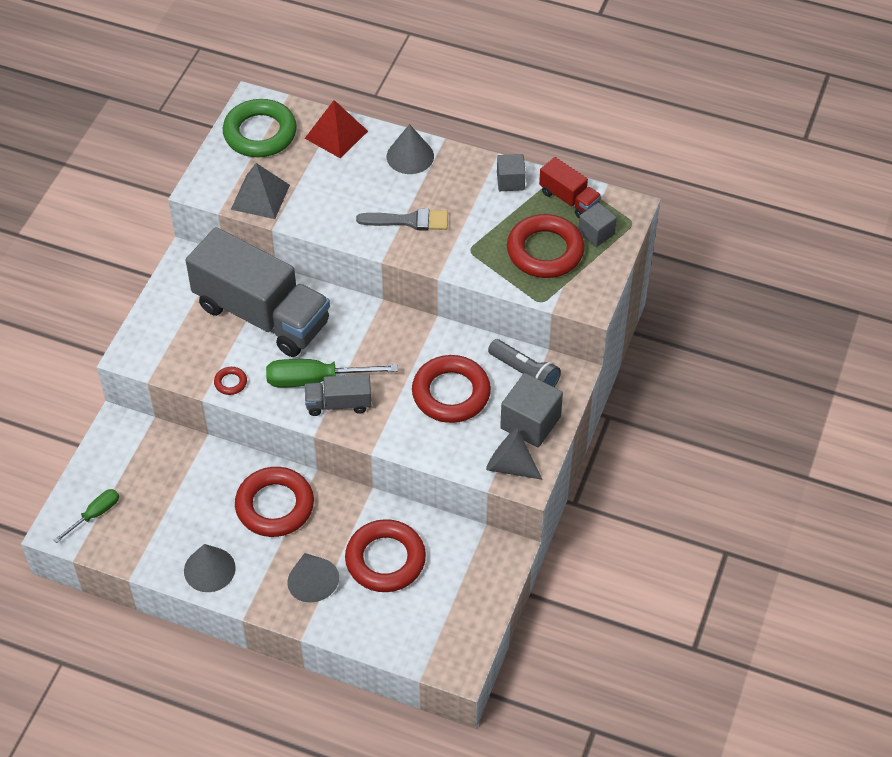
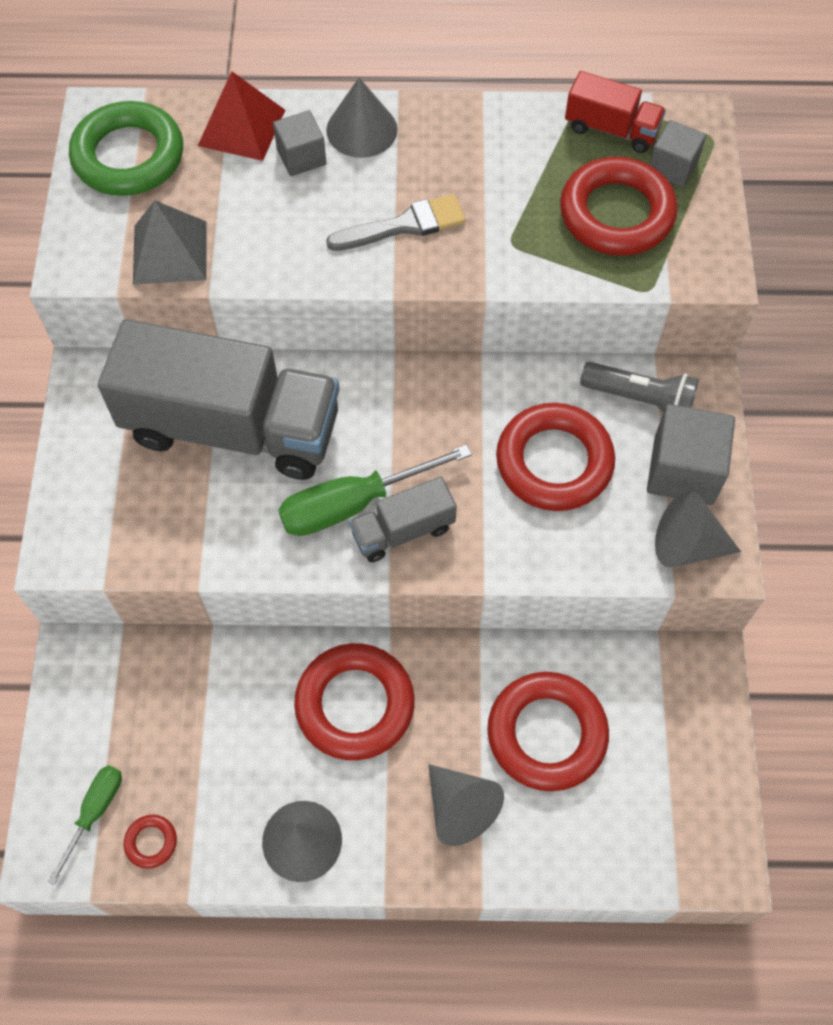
camera: 20 degrees left, 10 degrees up
red ring [214,367,247,395] -> red ring moved to [124,815,177,869]
grey cube [497,154,526,191] -> grey cube moved to [273,110,326,176]

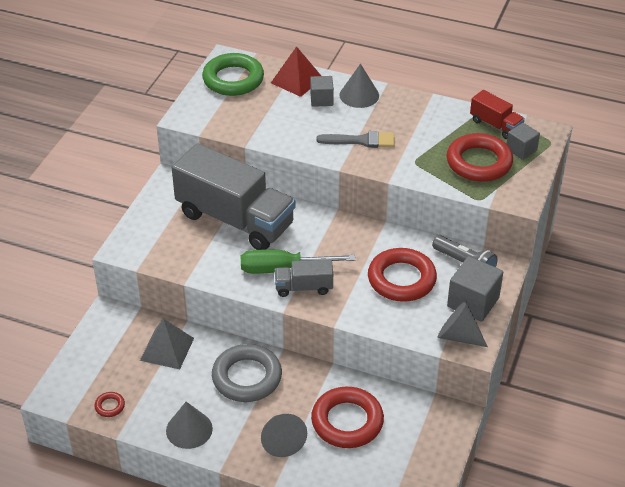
camera: 20 degrees right, 20 degrees down
green screwdriver [47,765,122,885] -> none
grey pyramid [133,200,207,285] -> grey pyramid moved to [140,319,194,369]
red ring [294,643,415,760] -> grey ring [212,344,282,402]

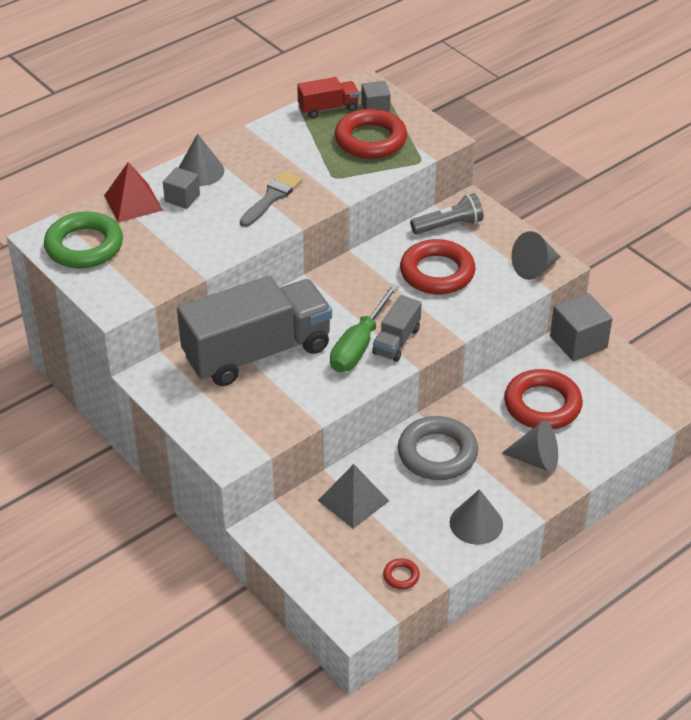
camera: 60 degrees left, 0 degrees up
grey cube [447,256,503,322] -> grey cube moved to [550,293,612,361]

